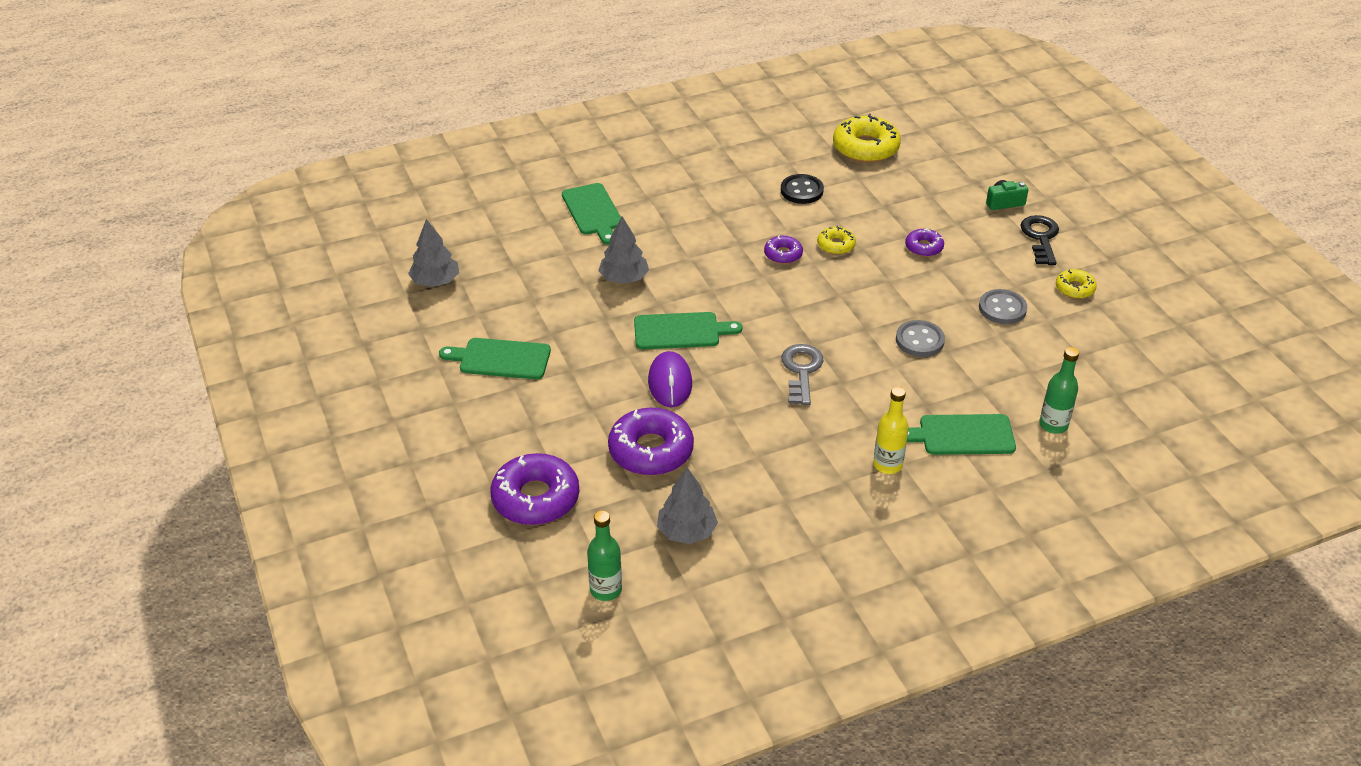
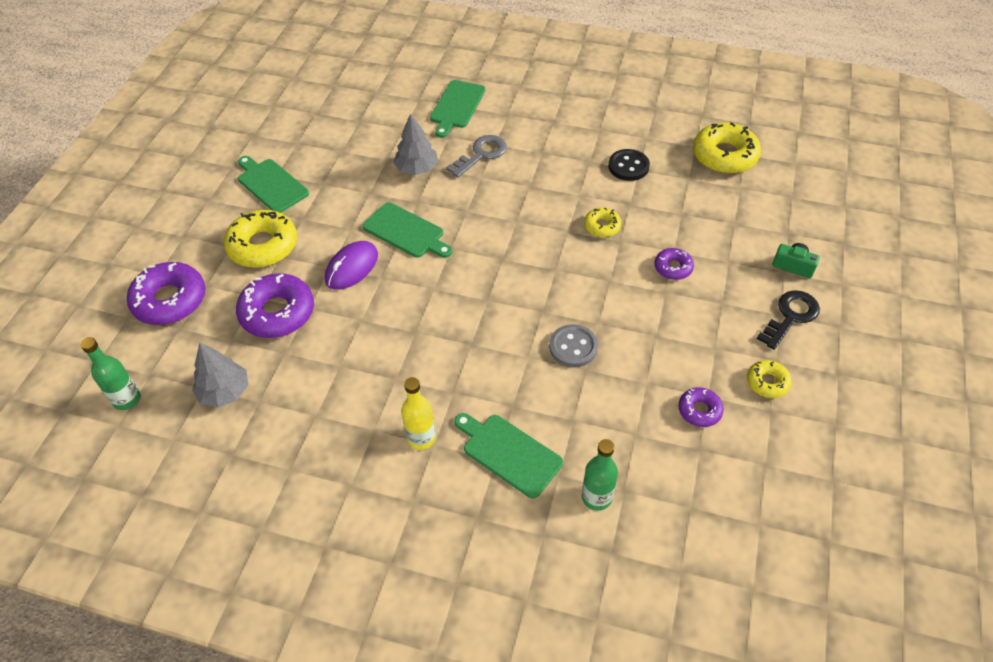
camera: 40 degrees right, 10 degrees up
grey tree [408,219,459,287] -> none
purple donut [764,236,803,264] -> purple donut moved to [678,387,724,427]
grey key [781,344,823,405] -> grey key moved to [446,135,507,178]
grey button [979,289,1027,324] -> none
none -> yellow donut [224,210,297,268]

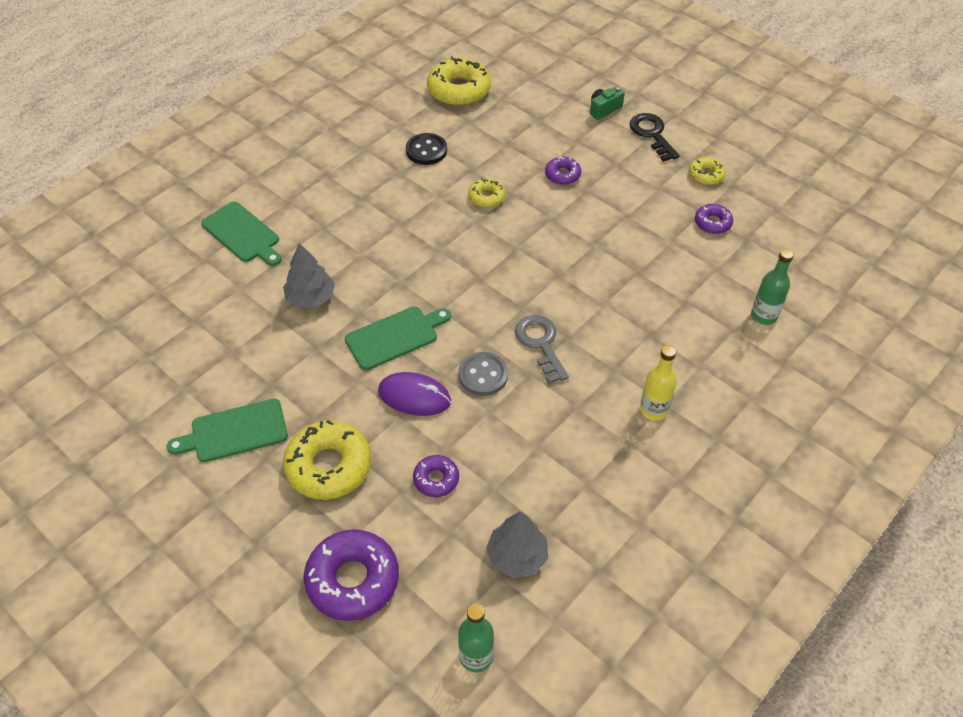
camera: 65 degrees left, 0 degrees up
purple donut [236,273,314,338] -> purple donut [413,455,459,497], size x0.53
purple mouse [325,241,378,290] -> purple mouse turned 45 degrees counterclockwise [378,372,451,416]
grey key [446,135,507,178] -> grey key moved to [515,315,569,384]
green cutting board [454,413,563,498] -> none
grey button [549,324,598,367] -> grey button moved to [458,352,508,396]

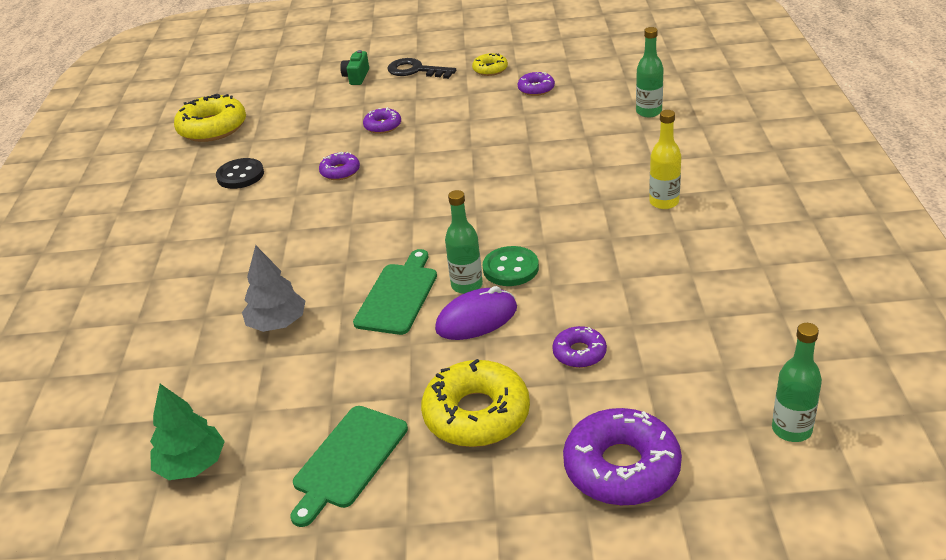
camera: 40 degrees left, 15 degrees down
green cutting board [201,202,281,266] -> none
grey button [458,352,508,396] -> green button [482,246,539,286]
yellow donut [468,178,505,208] -> purple donut [319,152,360,180]
grey tree [486,511,548,578] -> none
grey key [515,315,569,384] -> none
none -> green tree [150,384,225,480]
none -> green bottle [445,190,483,294]

